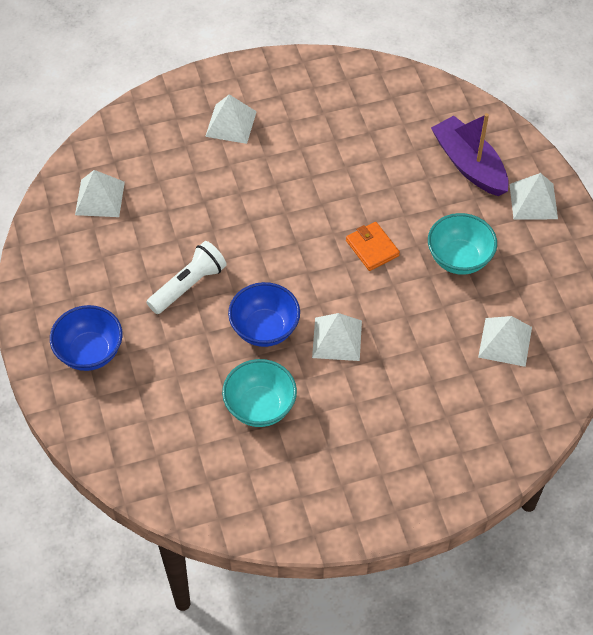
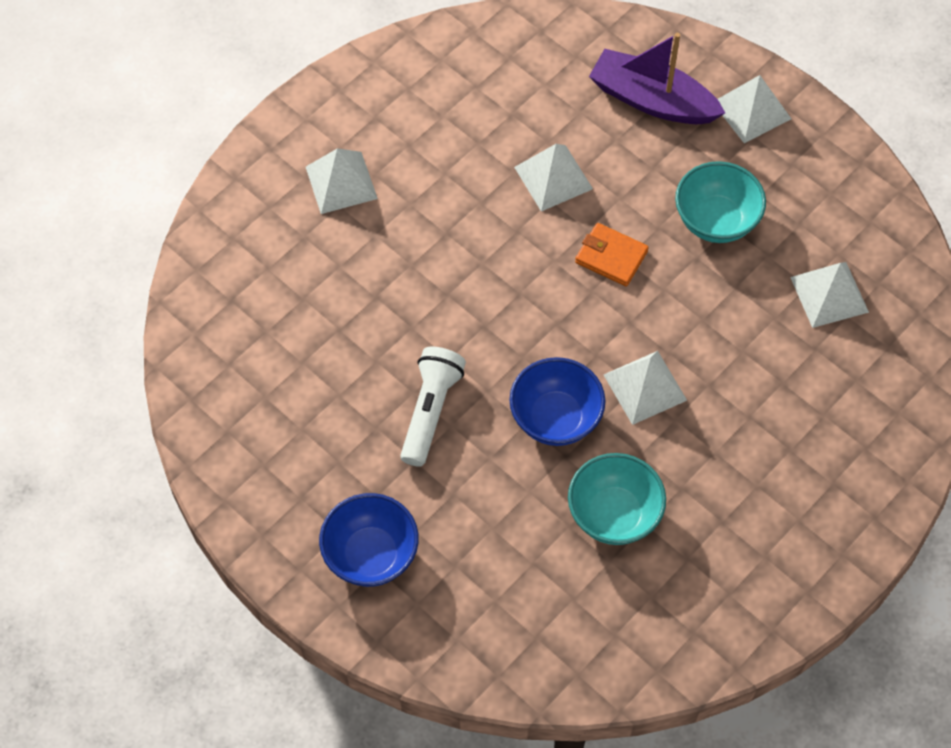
camera: 30 degrees left, 5 degrees up
white pyramid [75,170,125,217] -> white pyramid moved to [514,144,593,212]

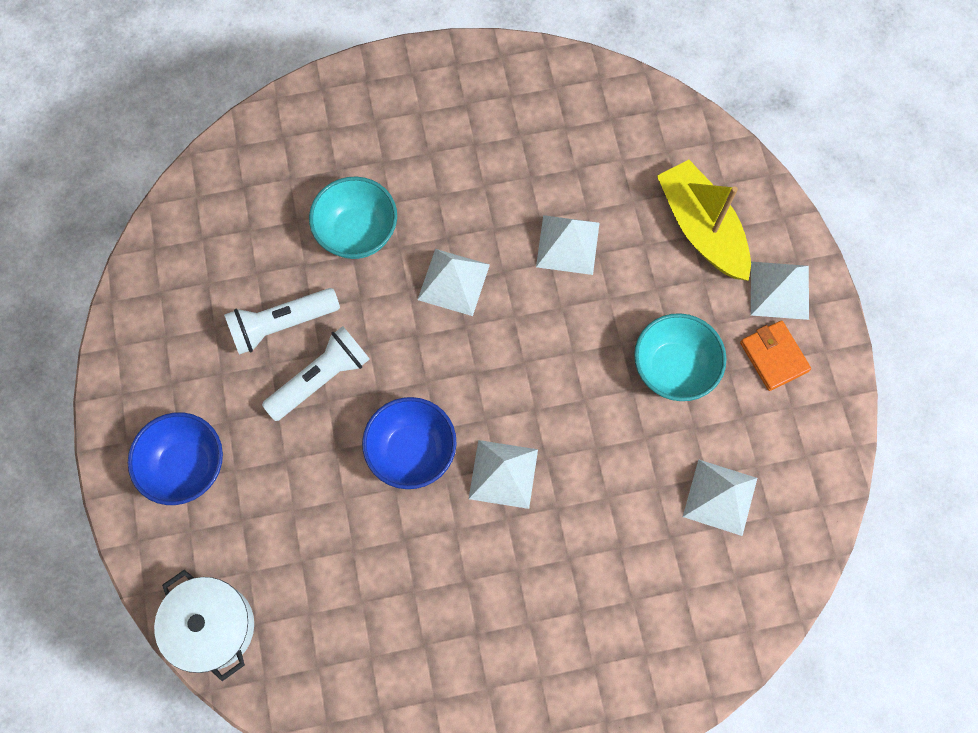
camera: 35 degrees right, 10 degrees up
white pyramid [306,148,378,214] -> white pyramid moved to [418,249,490,316]
turquoise bowl [568,453,666,545] -> turquoise bowl moved to [309,177,397,259]
orange wallet [575,223,649,286] -> orange wallet moved to [740,321,811,391]
purple boat [589,33,725,124] -> yellow boat [657,160,751,281]
none -> white pot [154,570,254,681]
none -> white flashlight [224,288,340,355]

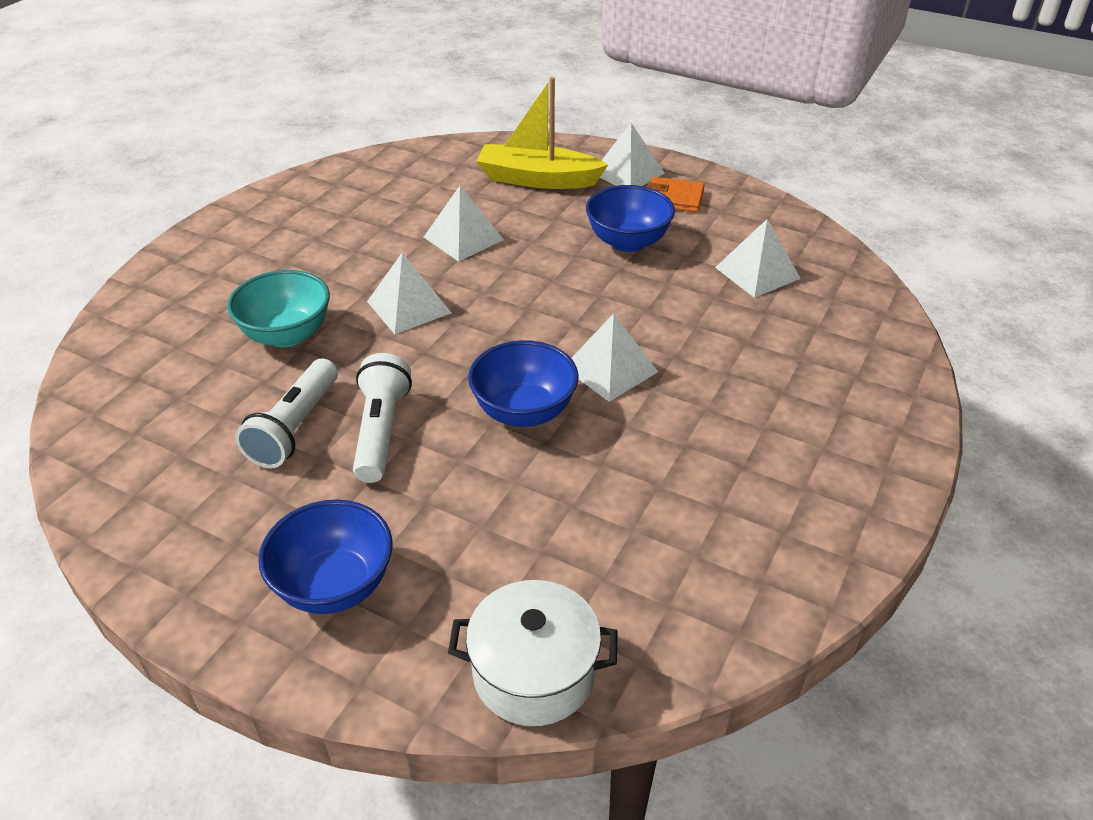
camera: 50 degrees left, 30 degrees down
turquoise bowl [634,313,727,401] -> blue bowl [586,185,675,252]

